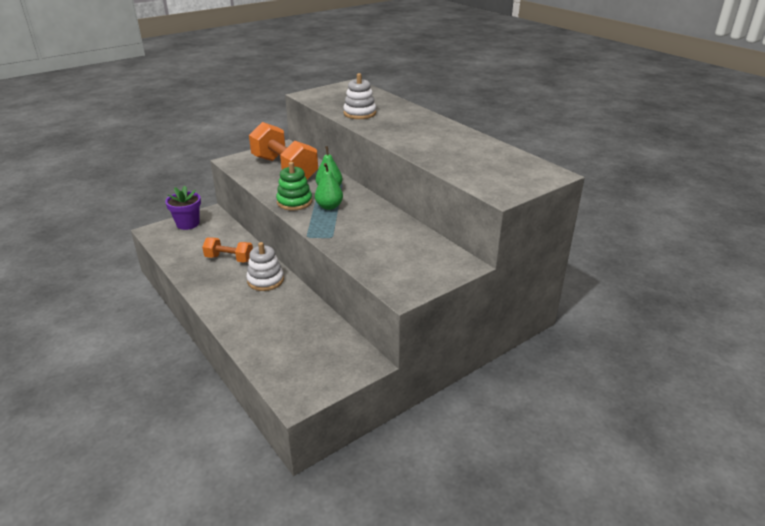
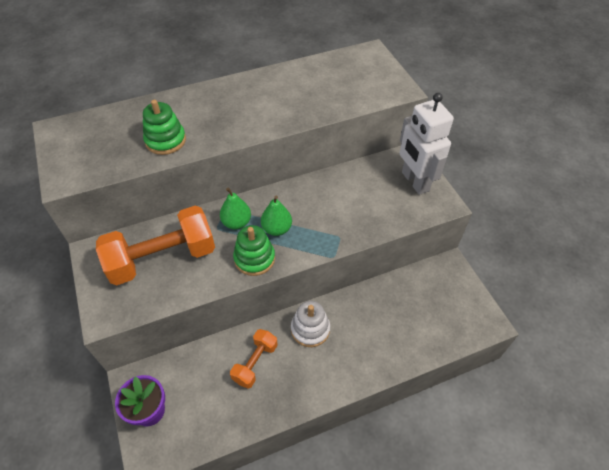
camera: 75 degrees left, 20 degrees up
white stacking toy [343,73,376,119] -> green stacking toy [143,100,186,155]
none -> white robot [400,93,454,195]

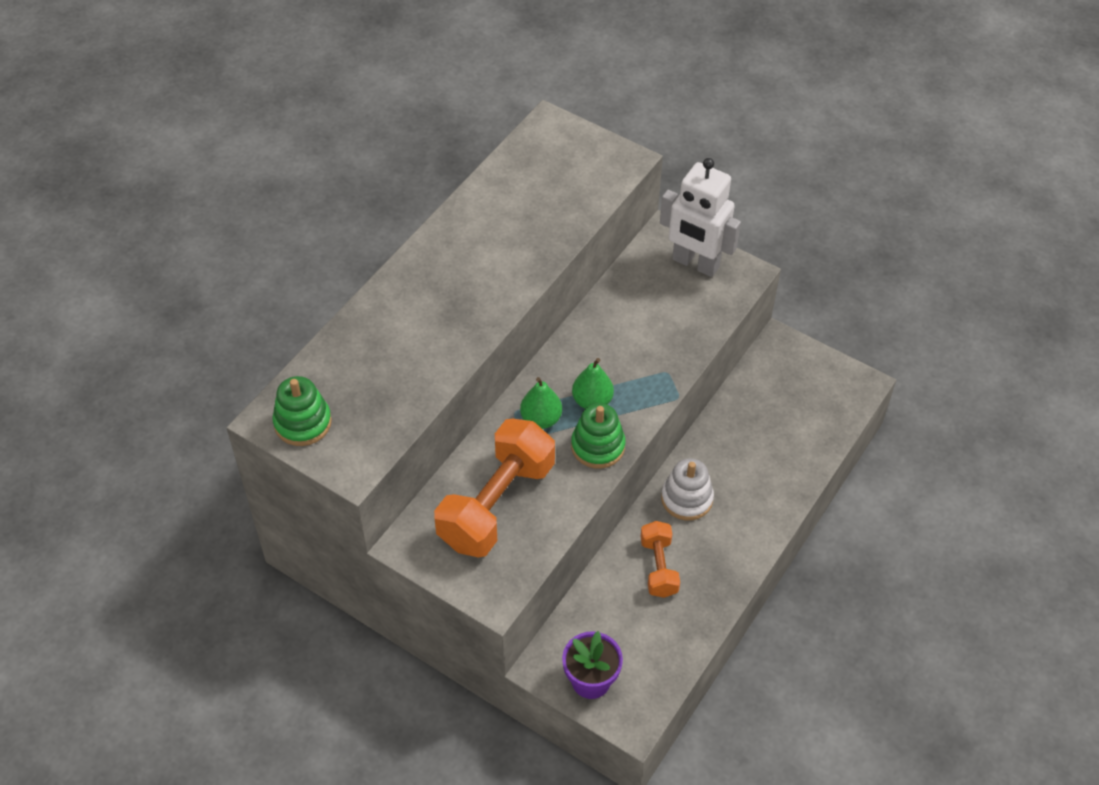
camera: 35 degrees left, 0 degrees up
green stacking toy [143,100,186,155] -> green stacking toy moved to [273,376,332,446]

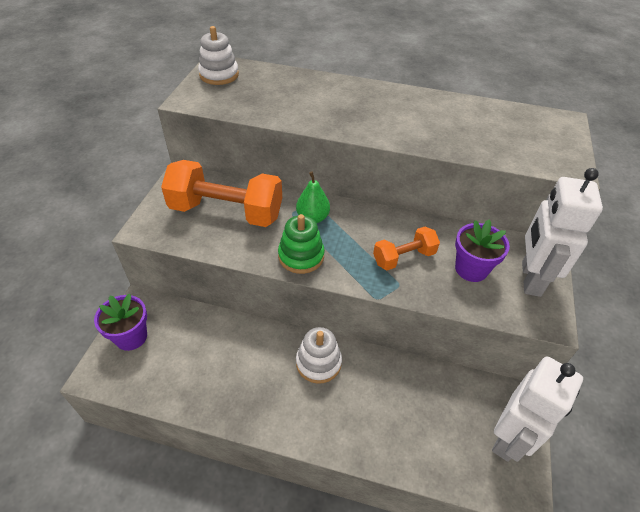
camera: 70 degrees right, 5 degrees down
green stacking toy [273,376,332,446] -> white stacking toy [198,26,239,85]
green pear [572,358,614,409] -> none
orange dumbbell [640,521,680,598] -> orange dumbbell moved to [373,227,440,270]
none -> purple flower pot [455,219,510,282]
none -> white robot [492,356,583,462]

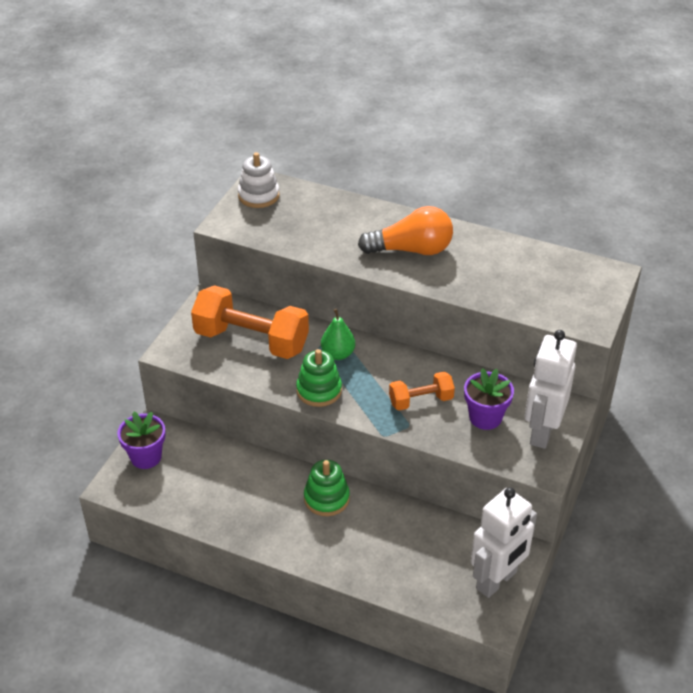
camera: 10 degrees right, 5 degrees down
white stacking toy [296,327,342,384] -> green stacking toy [304,460,350,516]
none -> orange light bulb [358,206,453,255]

